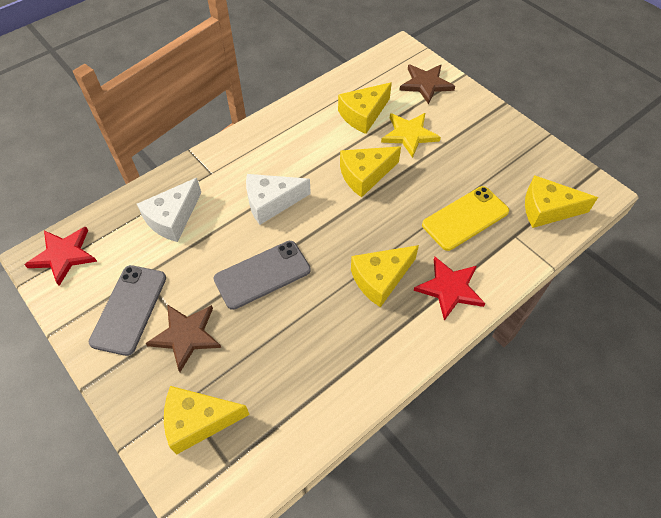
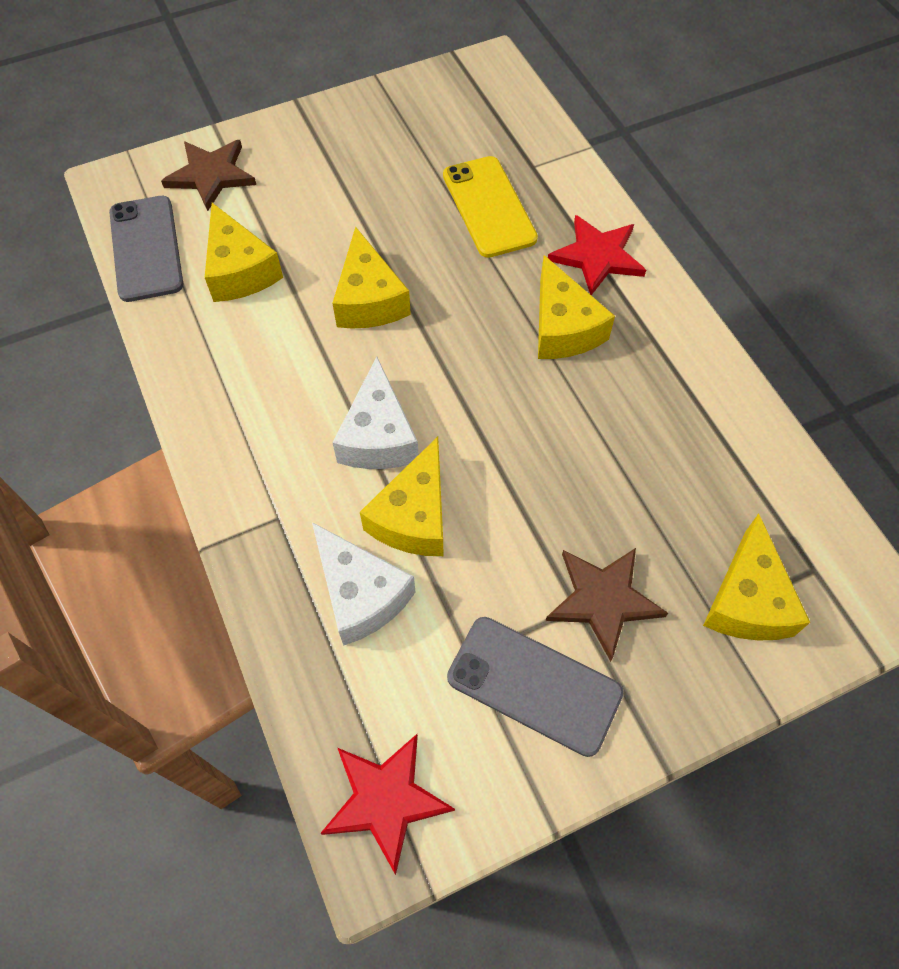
camera: 75 degrees left, 5 degrees up
grey phone [213,241,311,310] -> grey phone moved to [109,196,183,302]
yellow star [381,113,441,158] -> none
yellow cheese [525,175,598,228] -> yellow cheese moved to [360,437,443,556]

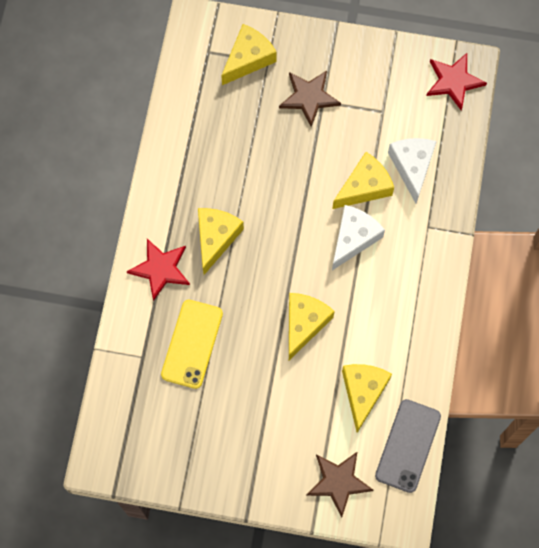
camera: 145 degrees left, 10 degrees up
grey phone [447,617,623,757] -> none

